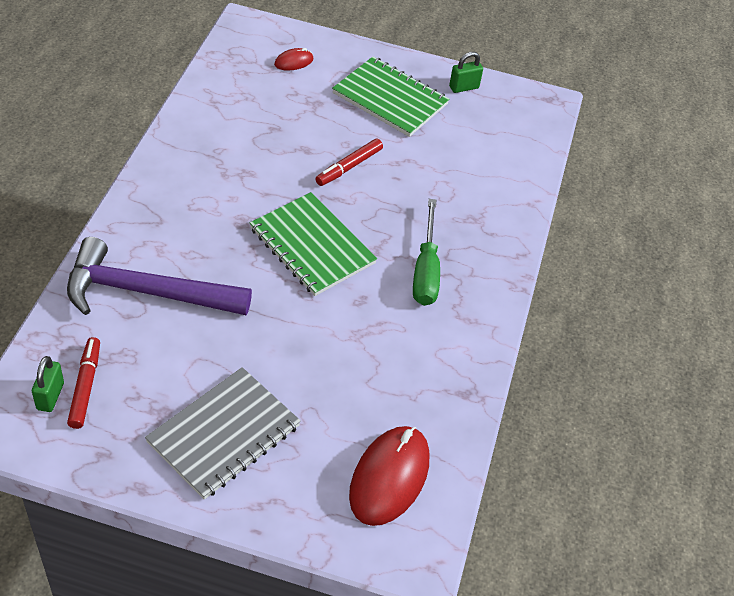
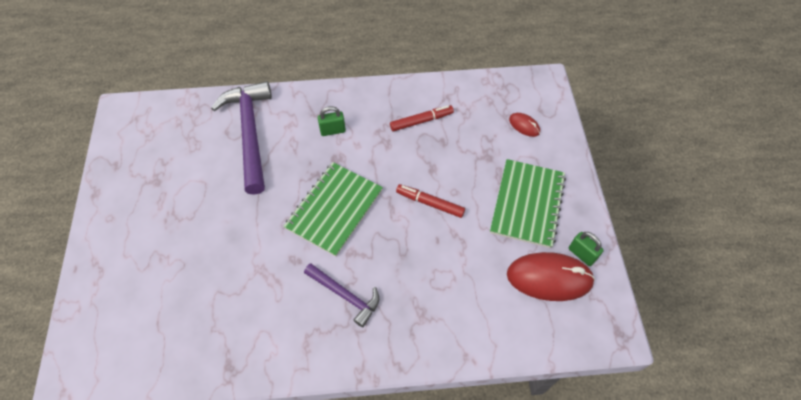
camera: 75 degrees right, 10 degrees up
green padlock [32,356,64,412] -> green padlock moved to [318,106,346,136]
red marker [67,337,100,429] -> red marker moved to [390,105,454,132]
grey notebook [145,367,301,500] -> none
red mouse [349,426,429,526] -> red mouse moved to [507,252,595,301]
green screwdriver [413,199,440,306] -> purple hammer [304,263,379,327]

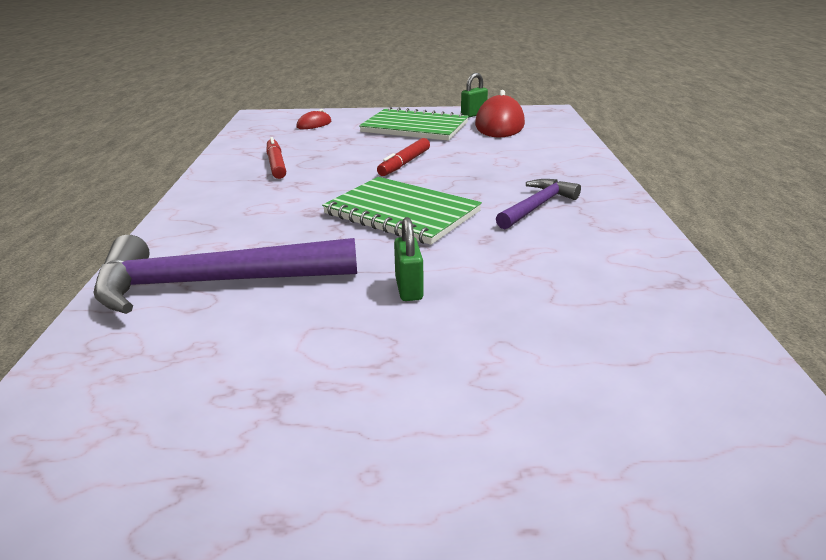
camera: 85 degrees left, 30 degrees down
green padlock [318,106,346,136] -> green padlock moved to [394,217,424,301]

